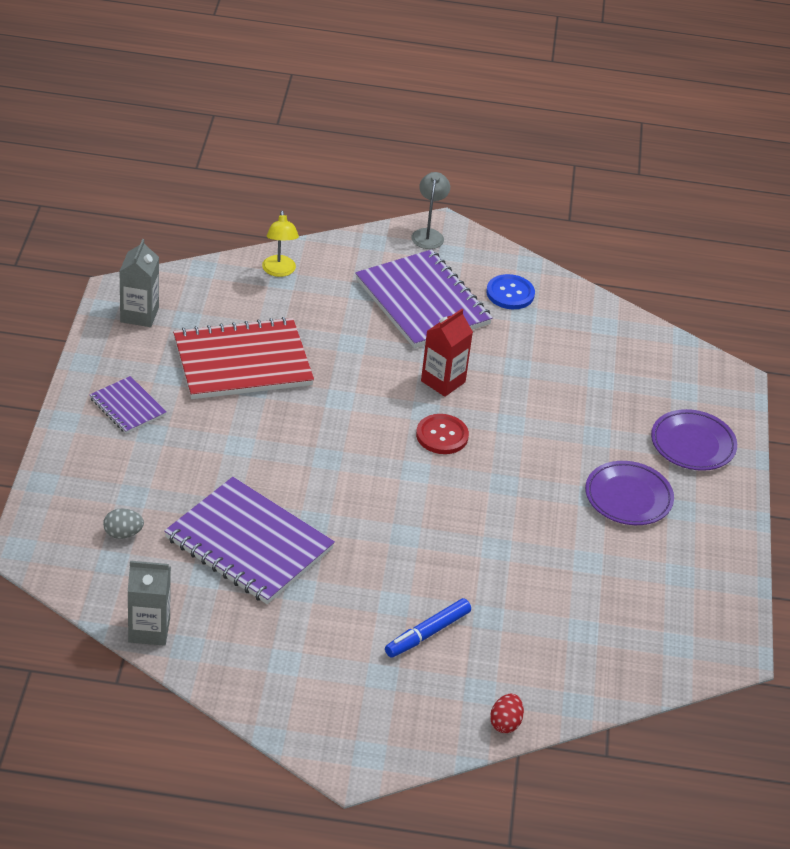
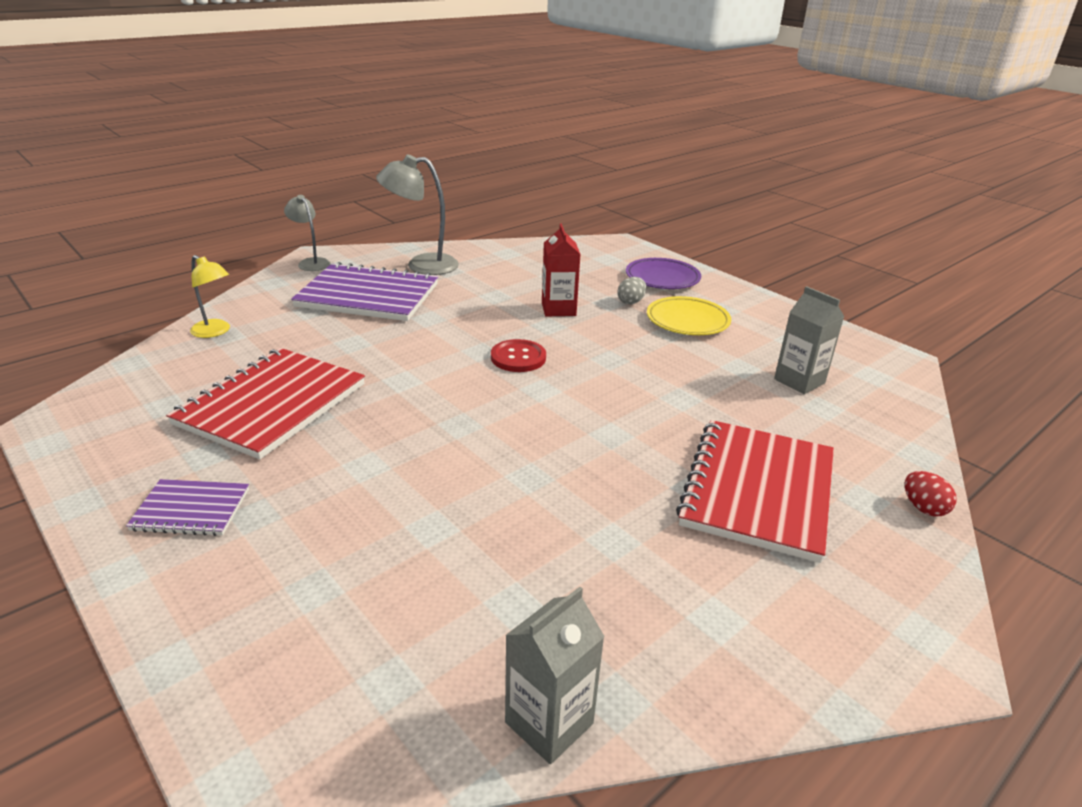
camera: 45 degrees left, 10 degrees down
grey egg [103,508,144,539] -> grey egg moved to [617,277,646,305]
grey carton [119,239,159,327] -> grey carton moved to [774,286,844,394]
purple notebook [164,477,335,604] -> none
blue marker [385,598,471,658] -> red notebook [676,420,834,563]
red carton [421,309,473,397] -> red carton moved to [542,223,581,317]
blue button [486,274,535,309] -> grey lamp [376,154,459,275]
purple plate [585,461,674,525] -> yellow plate [647,296,731,335]

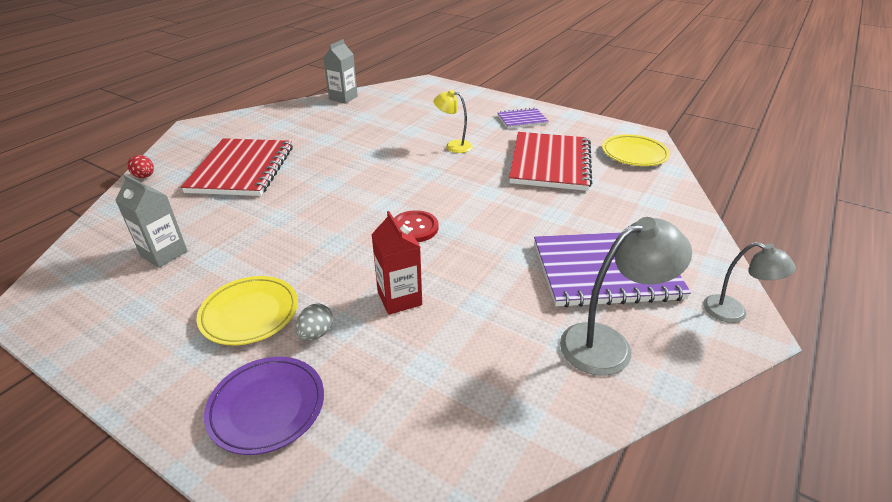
camera: 165 degrees right, 5 degrees up
yellow lamp [190,255,230,338] -> yellow lamp moved to [434,90,473,153]
none -> yellow plate [602,134,670,166]

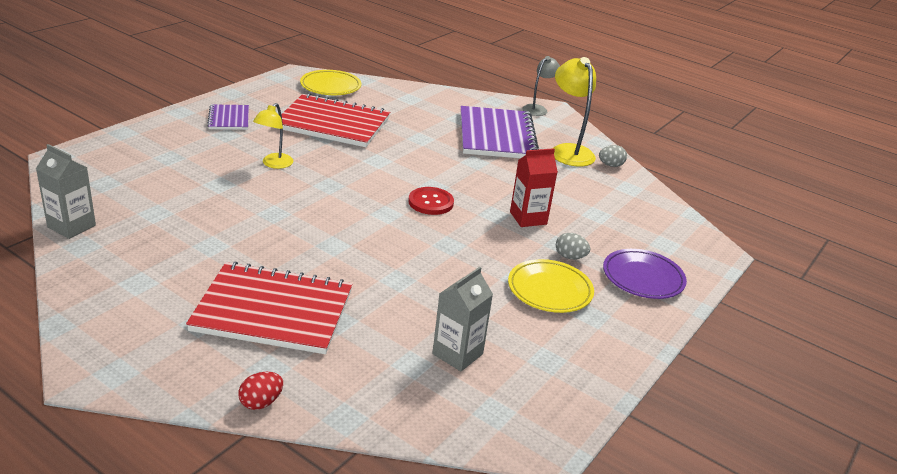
camera: 90 degrees left, 5 degrees down
grey lamp [560,217,692,376] -> yellow lamp [554,57,596,166]
none -> grey egg [599,145,627,167]

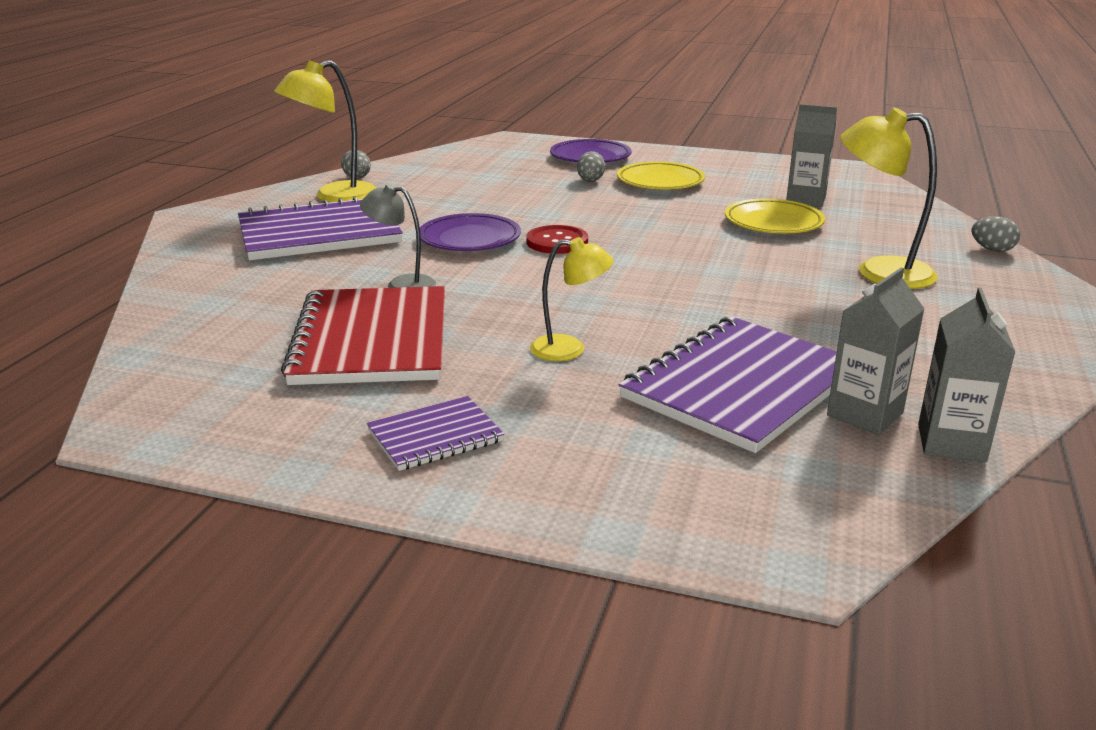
camera: 105 degrees left, 5 degrees down
red notebook [186,262,353,354] -> yellow lamp [840,108,938,289]
red egg [238,372,283,410] -> grey egg [971,216,1020,252]
yellow plate [300,70,361,95] -> yellow plate moved to [725,199,825,233]
red carton [510,148,558,227] -> none
grey lamp [522,56,560,116] -> grey lamp moved to [360,183,436,288]
none -> purple plate [420,213,521,251]
none -> purple notebook [619,317,837,453]
none -> grey carton [827,268,924,435]

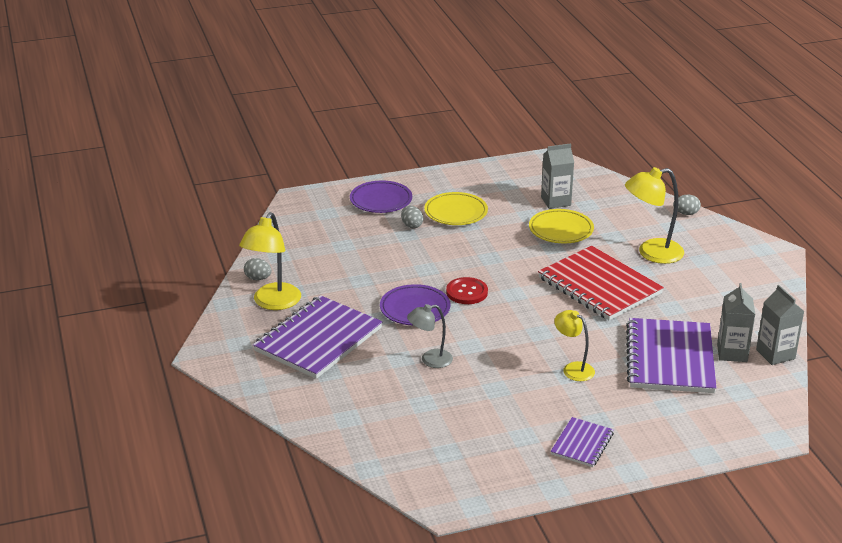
camera: 35 degrees left, 5 degrees up
red notebook [281,286,445,385] -> red notebook moved to [538,246,664,320]
yellow lamp [530,237,614,361] -> yellow lamp turned 105 degrees counterclockwise [554,310,595,381]

